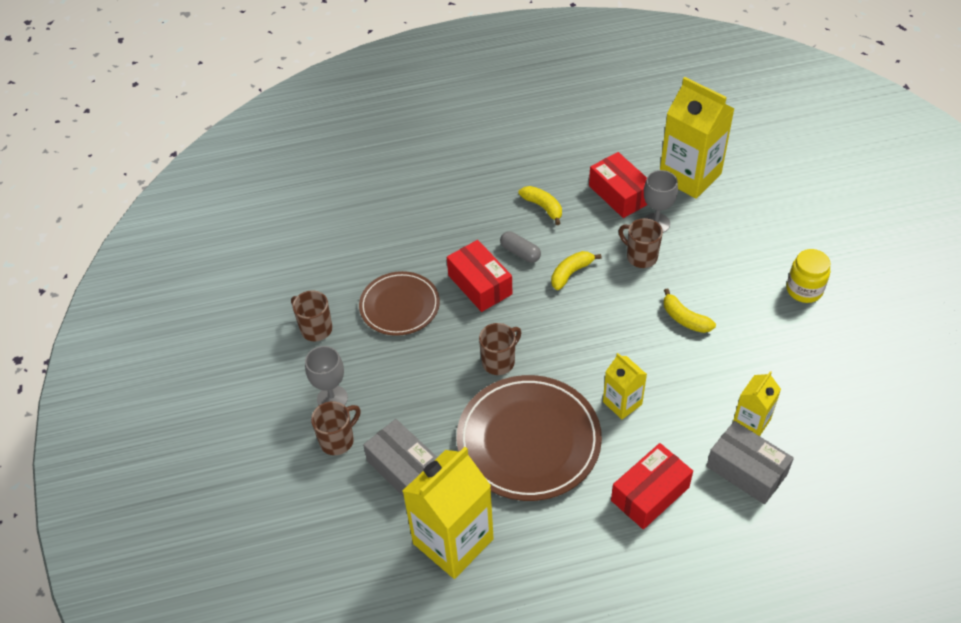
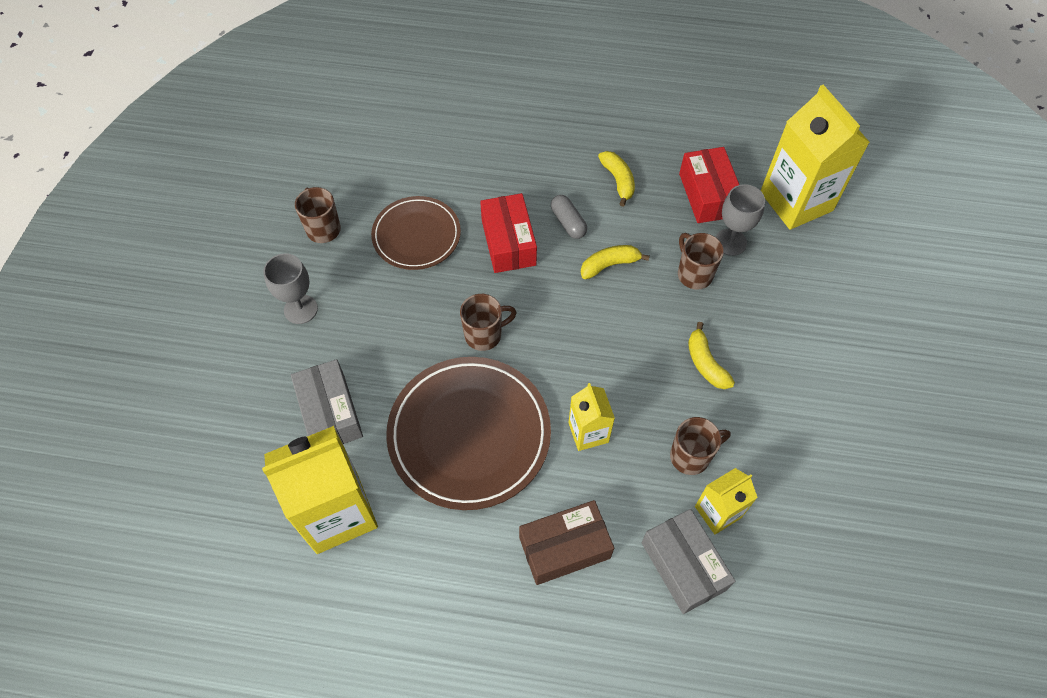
camera: 20 degrees right, 10 degrees up
brown mug [311,401,361,455] -> brown mug moved to [670,417,731,475]
red box [611,443,693,529] -> brown box [519,500,614,585]
yellow jar [786,249,831,303] -> none

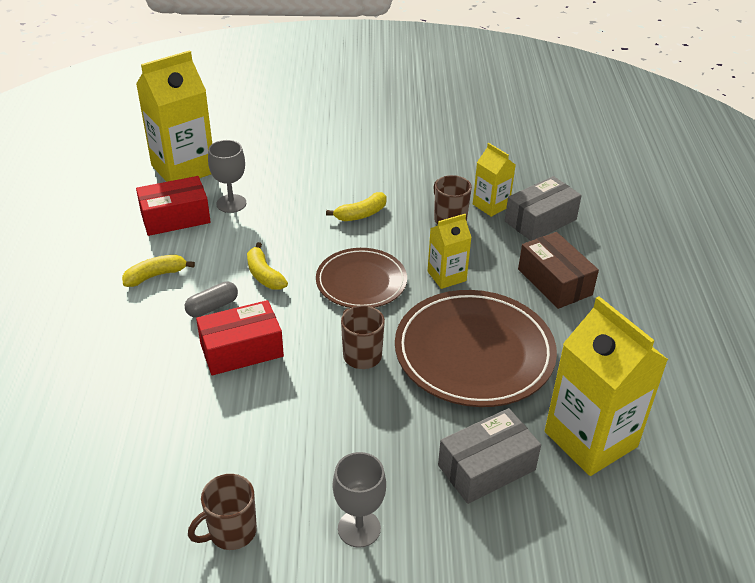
camera: 100 degrees left, 20 degrees down
brown plate [371,196,461,270] -> brown plate moved to [316,248,407,308]
brown mug [678,233,724,290] -> none

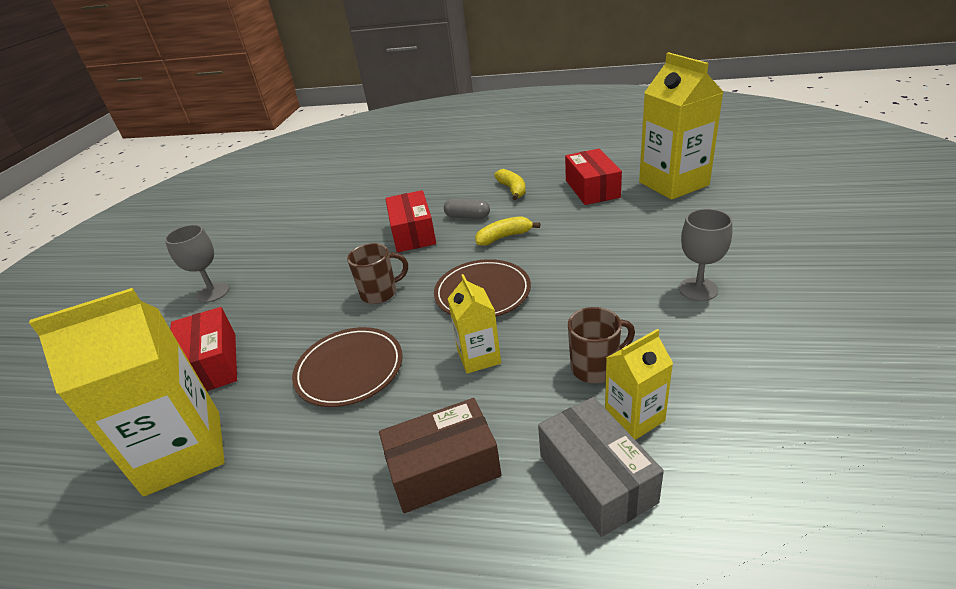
camera: 105 degrees right, 5 degrees down
grey capsule [185,281,238,318] -> grey capsule turned 45 degrees counterclockwise [444,199,490,219]
brown mug [188,474,257,550] -> none
grey goblet [208,140,246,213] -> grey goblet moved to [679,209,732,301]
yellow banana [326,192,387,221] -> none
brown plate [395,290,557,407] -> brown plate [292,327,403,407], size x0.62
grey box [438,408,541,504] -> red box [170,307,237,391]

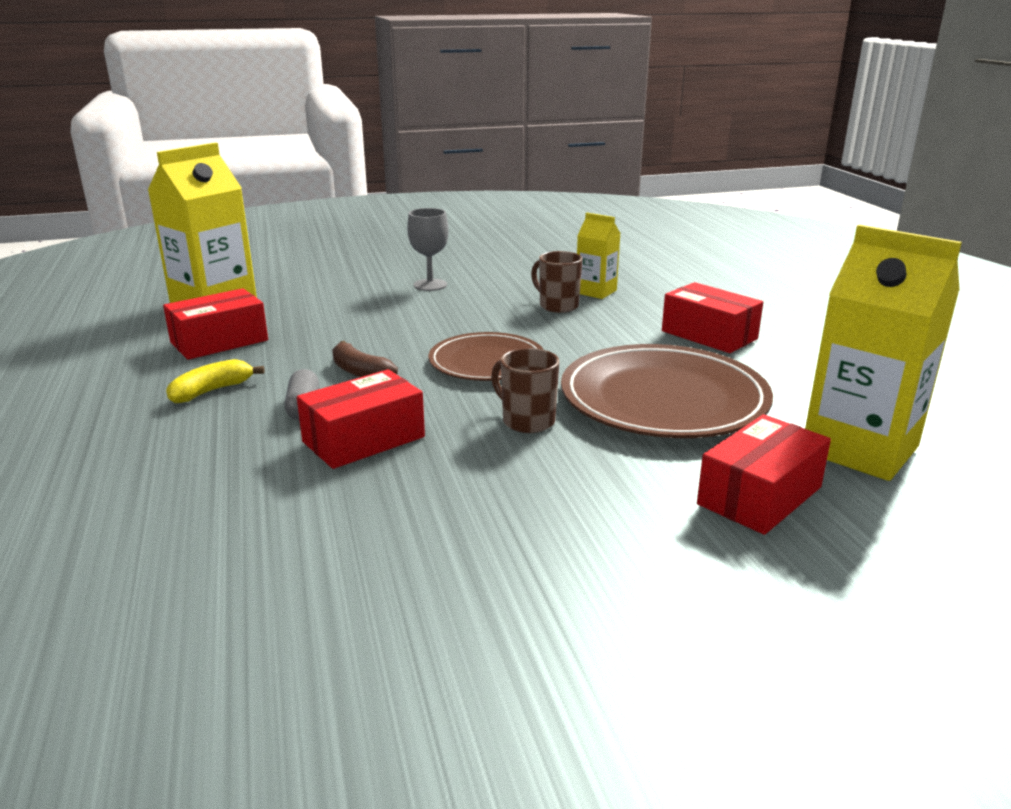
camera: 120 degrees left, 10 degrees down
grey goblet [165,225,230,303] -> none
brown plate [292,327,403,407] -> brown plate [561,344,773,438], size x1.62
brown box [379,398,502,513] -> red box [662,282,763,353]
yellow carton [448,274,501,374] -> none
yellow banana [475,216,540,246] -> brown banana [332,341,398,377]
grey box [538,397,664,537] -> none

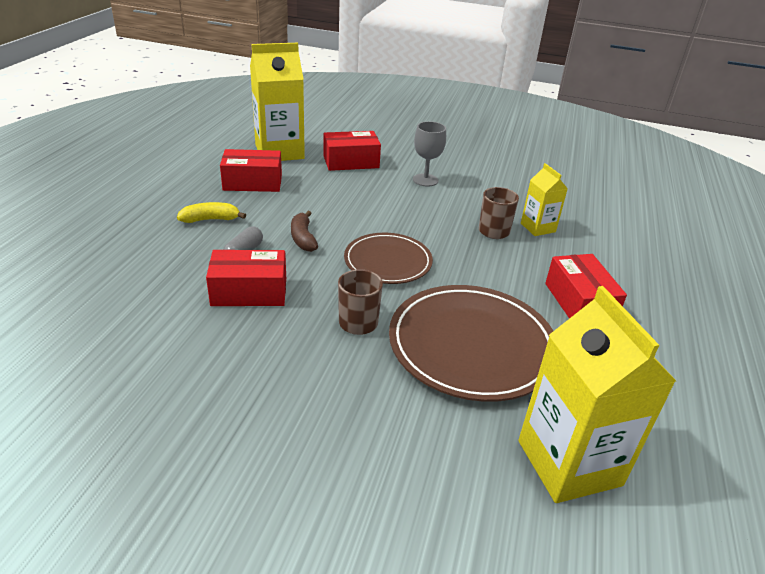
camera: 30 degrees right, 10 degrees up
red box [697,414,831,535] -> red box moved to [324,131,381,171]

